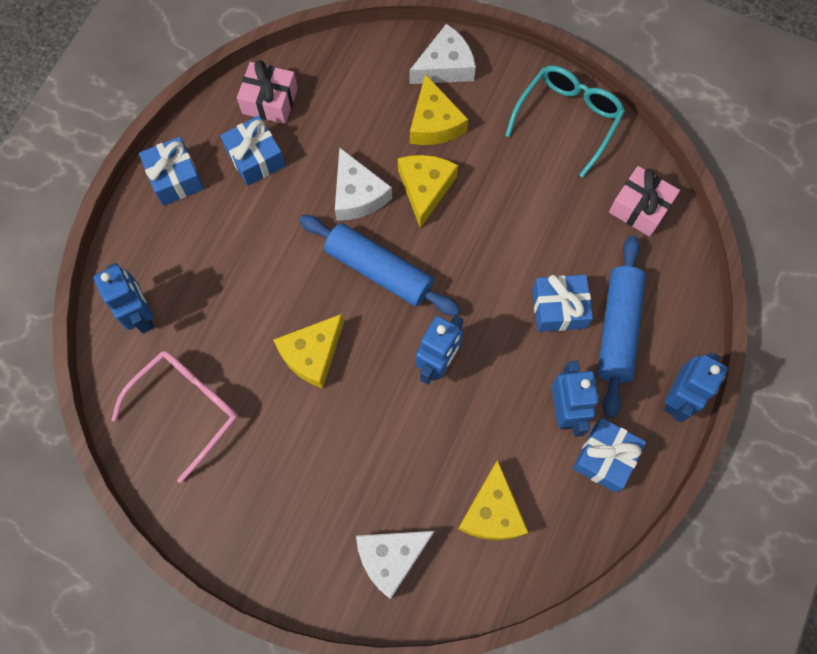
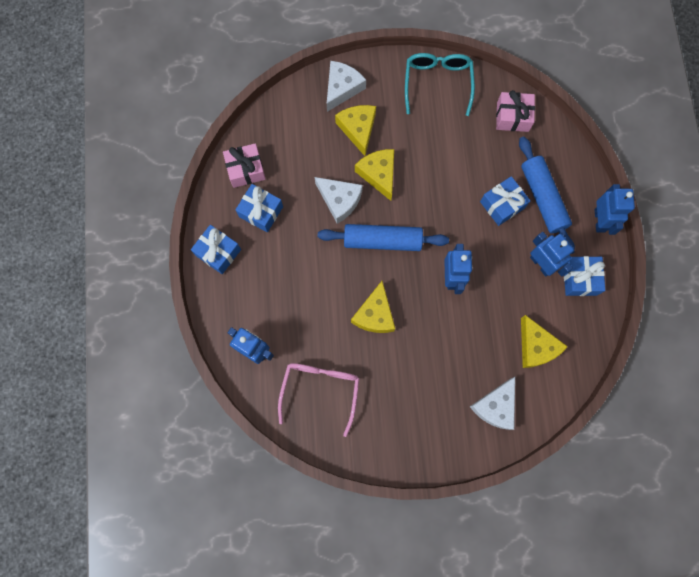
camera: 30 degrees left, 5 degrees up
yellow cheese [410,74,468,145] -> yellow cheese turned 150 degrees counterclockwise [335,105,376,156]

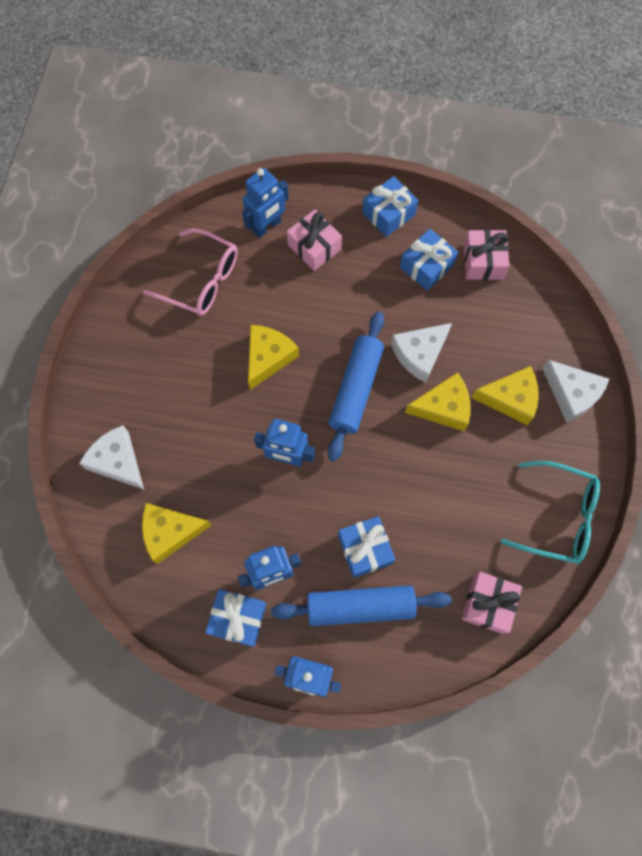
camera: 105 degrees right, 5 degrees down
yellow cheese [351,281,395,333] -> yellow cheese turned 90 degrees clockwise [248,325,299,390]
none -> pink gift [287,210,342,271]

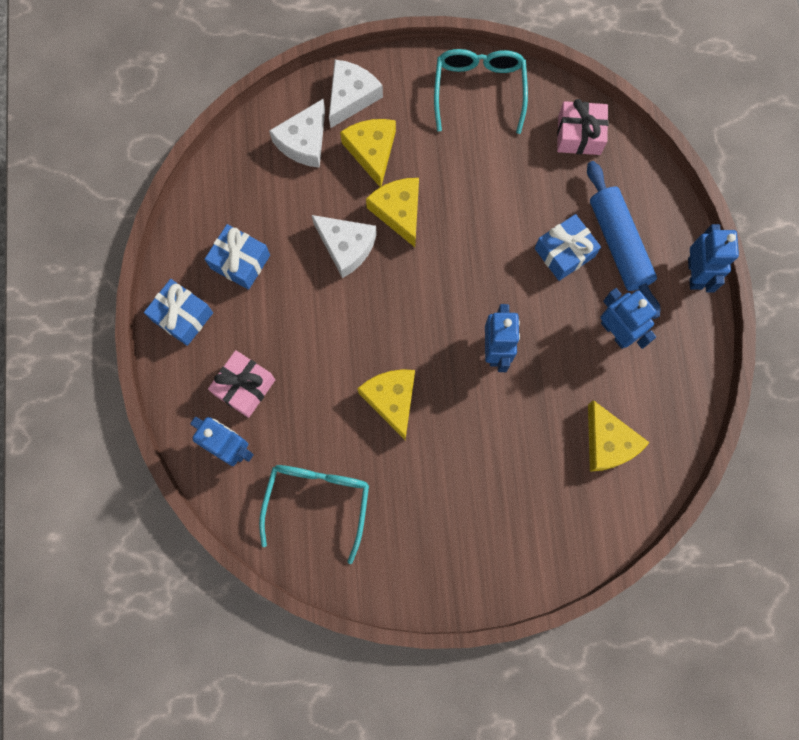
camera: 105 degrees left, 5 degrees up
white cheese [79,425,144,490] -> white cheese moved to [269,99,325,168]
pink glasses [143,228,238,316] -> turquoise glasses [259,465,369,564]
blue gift [205,589,266,647] -> none
yellow cheese [248,325,299,390] -> yellow cheese turned 60 degrees clockwise [357,369,415,440]
blue rolling pin [328,312,384,461] -> none
pink gift [464,230,510,280] -> none

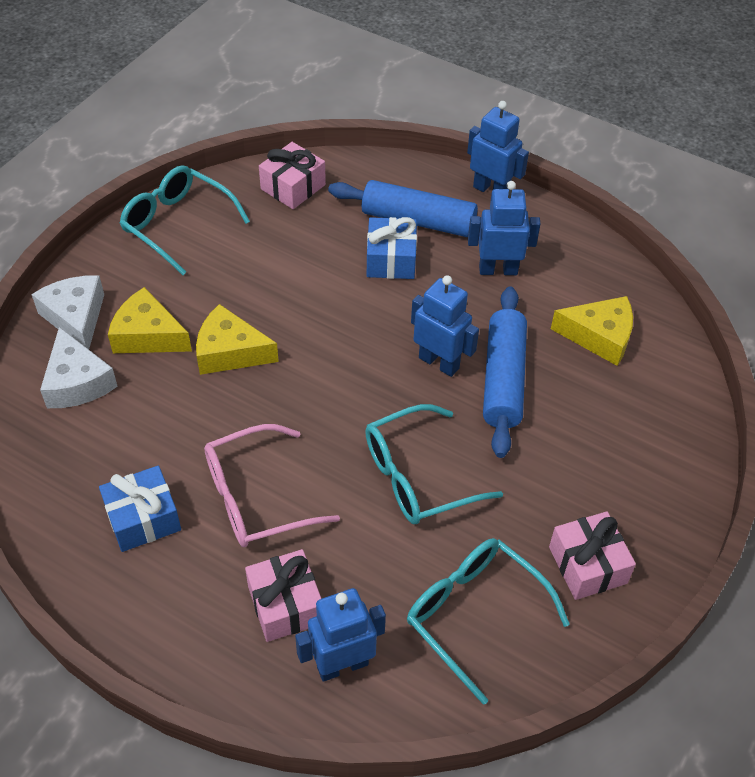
camera: 55 degrees left, 25 degrees down
blue gift [144,279,213,346] -> none
white cheese [312,215,377,278] -> none
yellow cheese [357,369,415,440] -> turquoise glasses [365,404,503,524]
none -> pink glasses [204,424,340,547]
none -> blue rolling pin [483,286,527,458]
none -> pink gift [549,511,636,600]

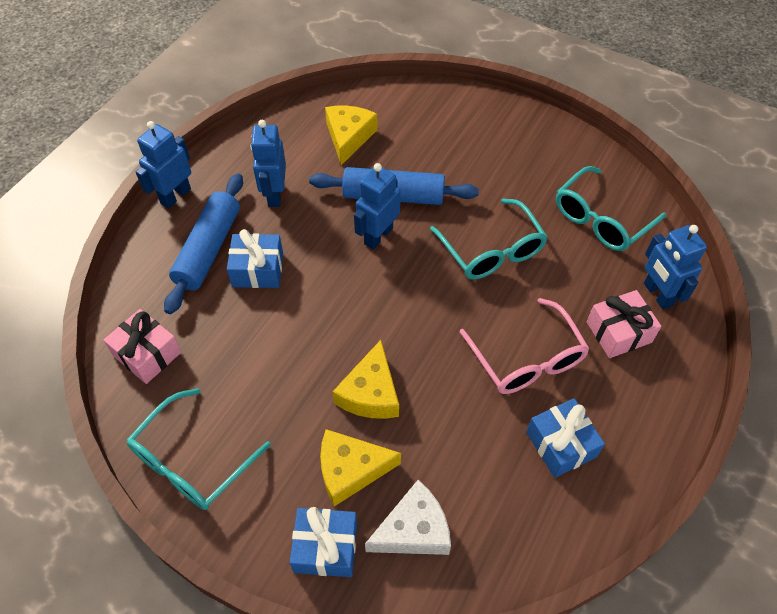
camera: 90 degrees left, 5 degrees up
white cheese [31,275,104,349] -> blue gift [290,507,357,577]
yellow cheese [108,287,192,353] -> yellow cheese turned 60 degrees clockwise [320,429,401,507]
pink gift [549,511,636,600] -> none

